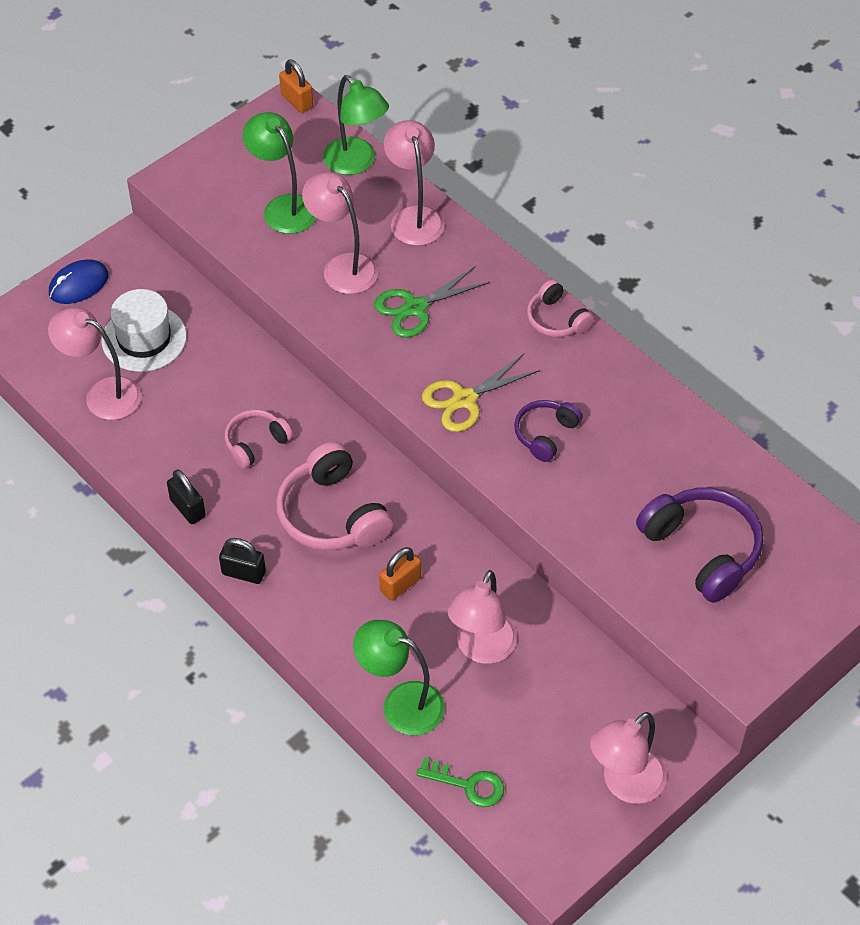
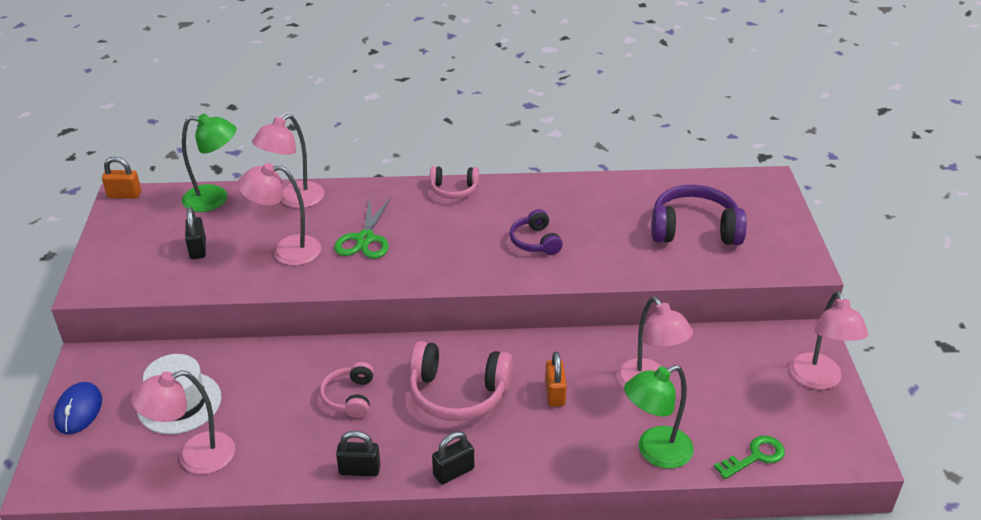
camera: 50 degrees left, 15 degrees down
green lamp [243,112,316,234] -> black padlock [185,208,206,259]
pink lamp [384,120,444,246] -> pink lamp turned 75 degrees counterclockwise [252,114,324,208]
yellow scissors [422,354,540,432] -> none

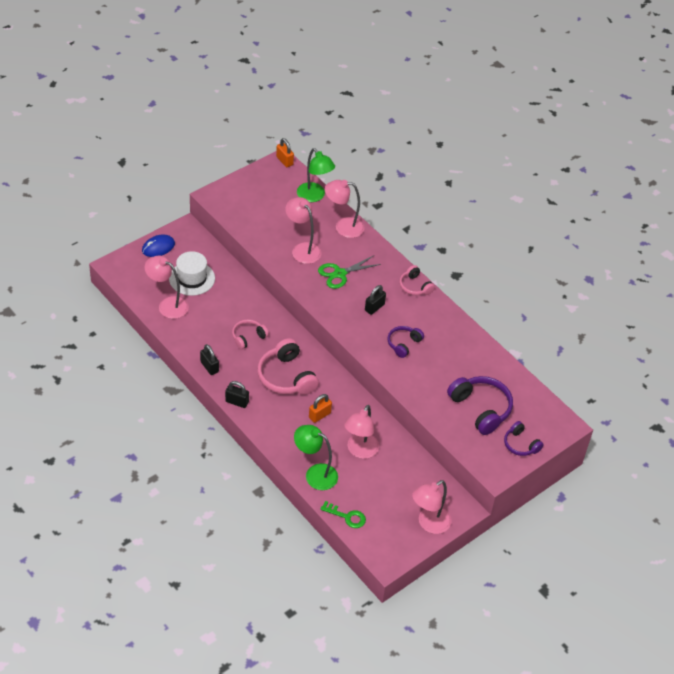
camera: 50 degrees right, 10 degrees up
black padlock [185,208,206,259] -> black padlock moved to [365,285,386,315]
none -> purple headphones [504,421,544,456]

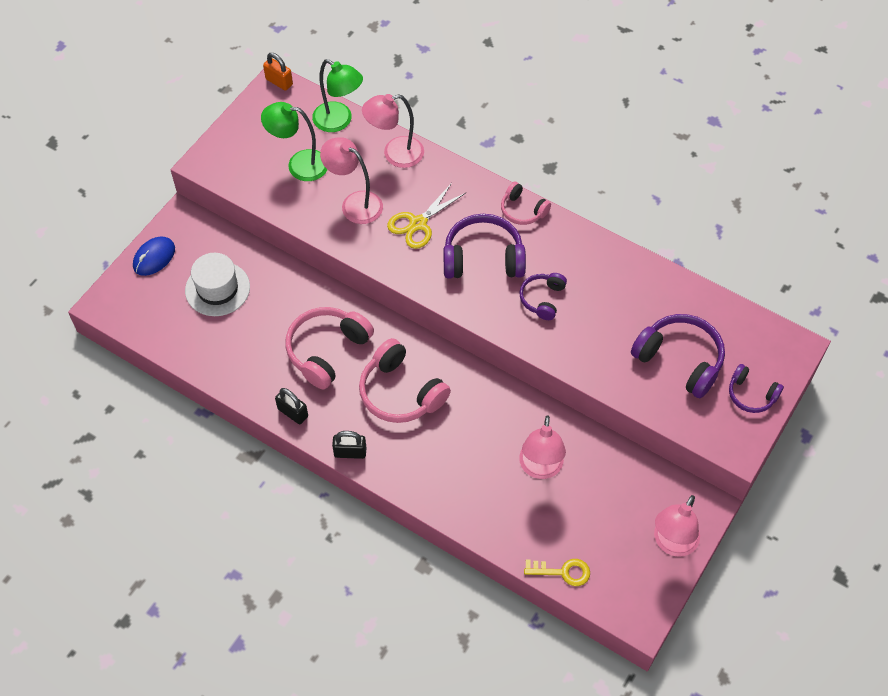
camera: 15 degrees left, 10 degrees up
pink lamp [145,256,189,319] -> none
pink headphones [232,319,269,350] -> pink headphones [285,307,374,389], size x1.73
green lamp [294,425,338,490] -> green lamp moved to [261,102,327,181]
orange padlock [309,394,332,423] -> none
green scissors [318,256,381,289] -> yellow scissors [387,183,466,249]
green key [320,501,366,528] -> yellow key [524,559,590,586]
black padlock [365,285,386,315] -> purple headphones [444,214,526,278]

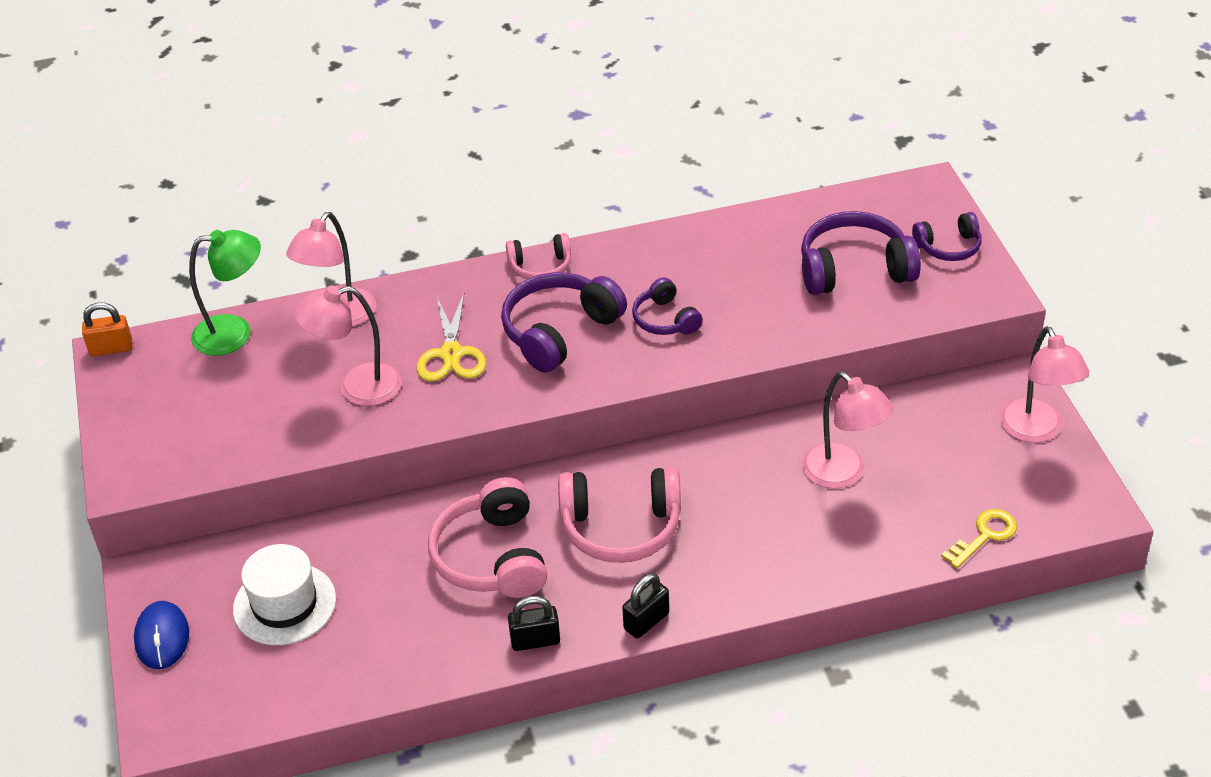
camera: 45 degrees left, 15 degrees down
green lamp [261,102,327,181] -> none

